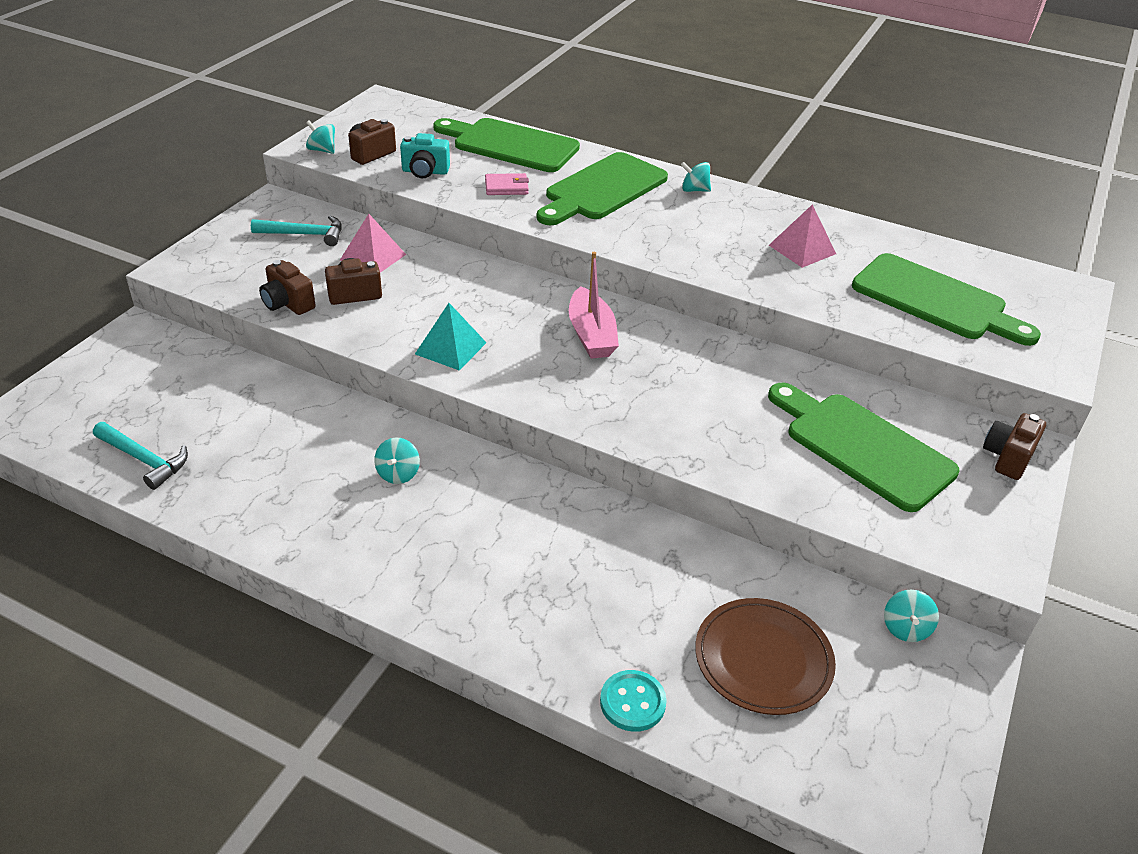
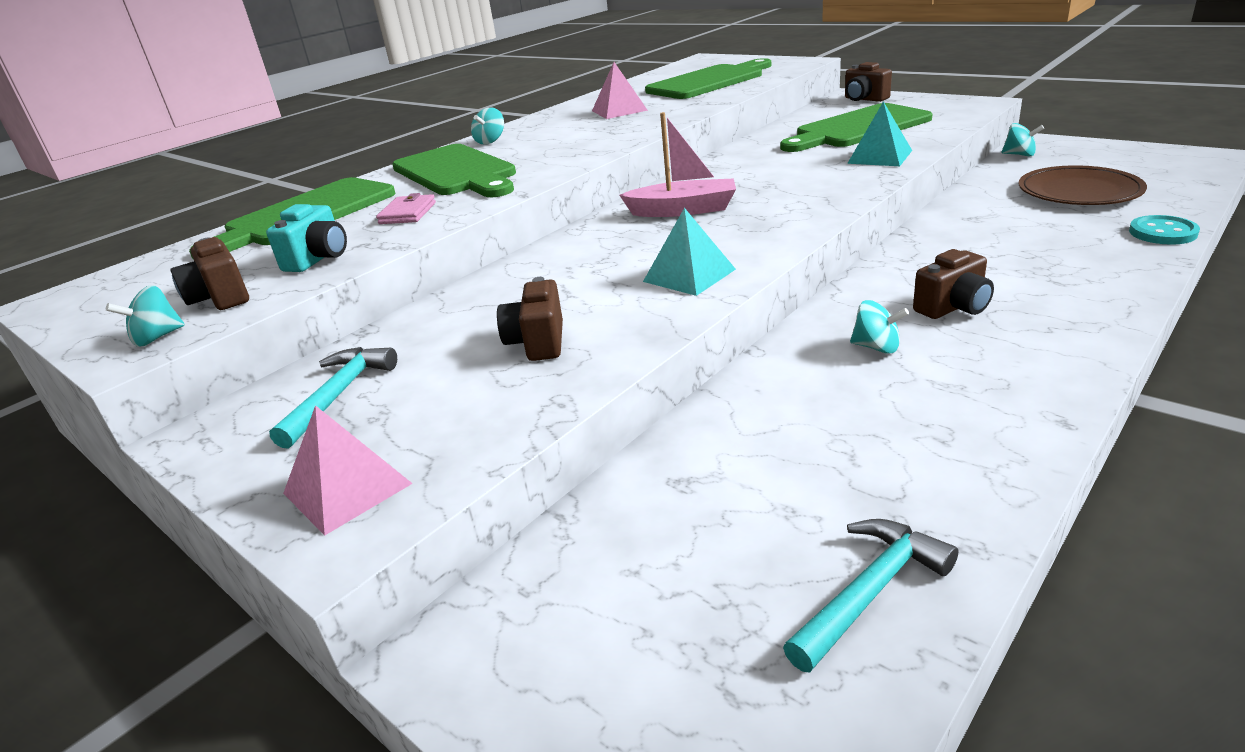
camera: 70 degrees left, 10 degrees down
brown camera [259,260,315,315] -> brown camera moved to [913,249,994,319]
pink pyramid [340,214,406,273] -> pink pyramid moved to [283,405,413,536]
none -> turquoise pyramid [847,101,912,166]

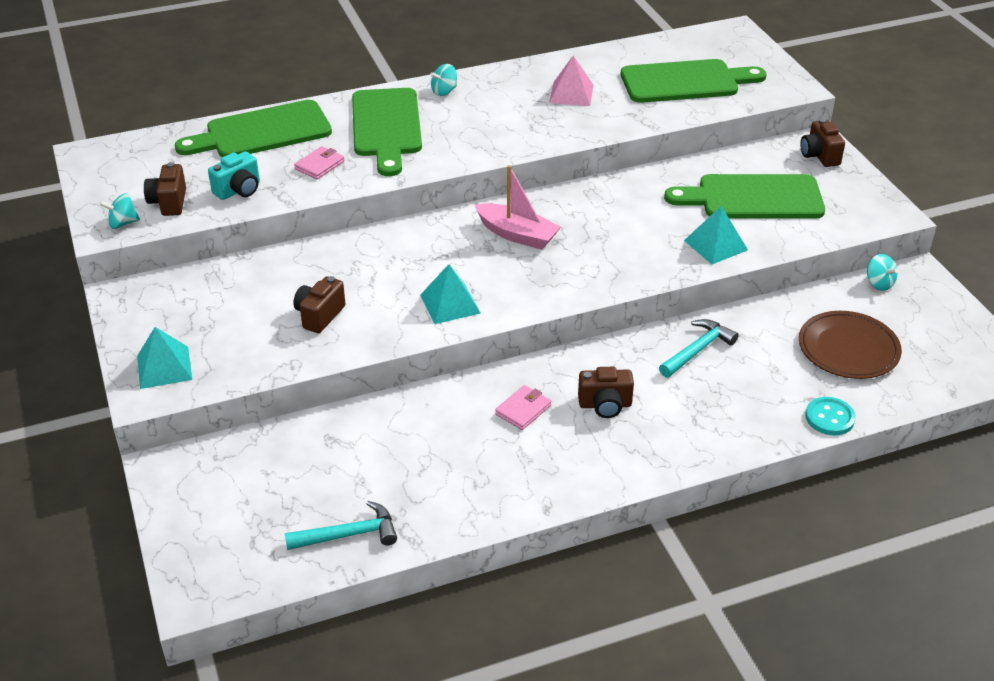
camera: 25 degrees right, 10 degrees up
turquoise hammer [269,347,397,449] -> turquoise hammer moved to [659,319,738,378]
pink pyramid [283,405,413,536] -> turquoise pyramid [137,327,192,389]
turquoise spinning top [850,300,909,354] -> pink wallet [495,385,551,430]

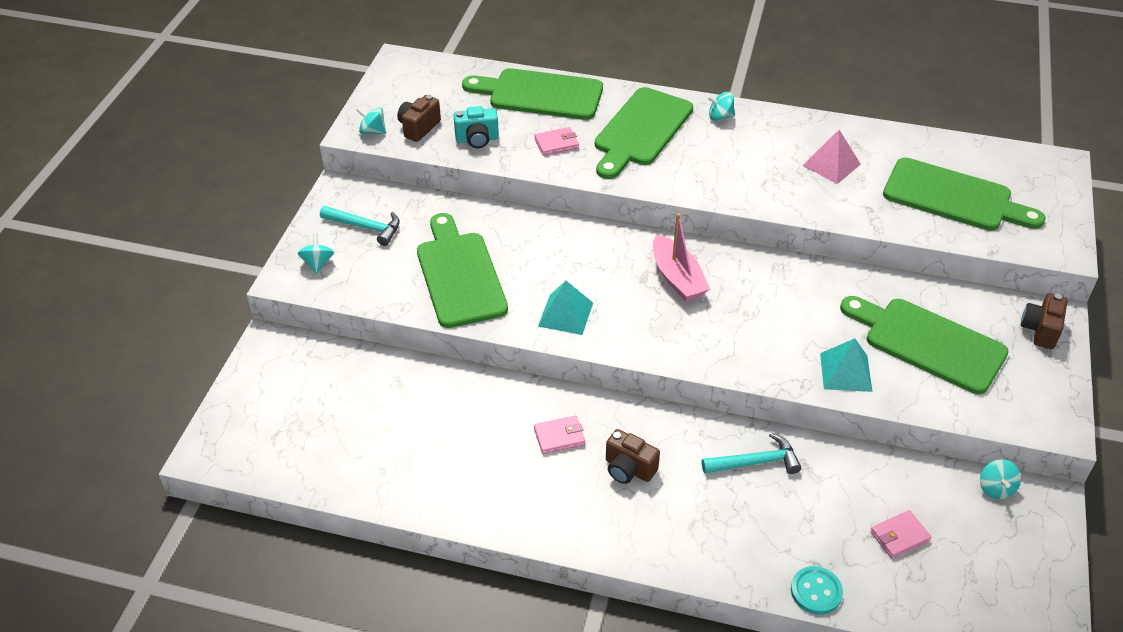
camera: 35 degrees right, 5 degrees up
turquoise pyramid [137,327,192,389] -> turquoise spinning top [298,233,334,274]
turquoise hammer [284,501,397,550] -> turquoise hammer moved to [320,206,400,246]
brown camera [293,276,345,333] -> green cutting board [417,213,508,328]
brown plate [799,311,902,379] -> pink wallet [870,510,931,558]

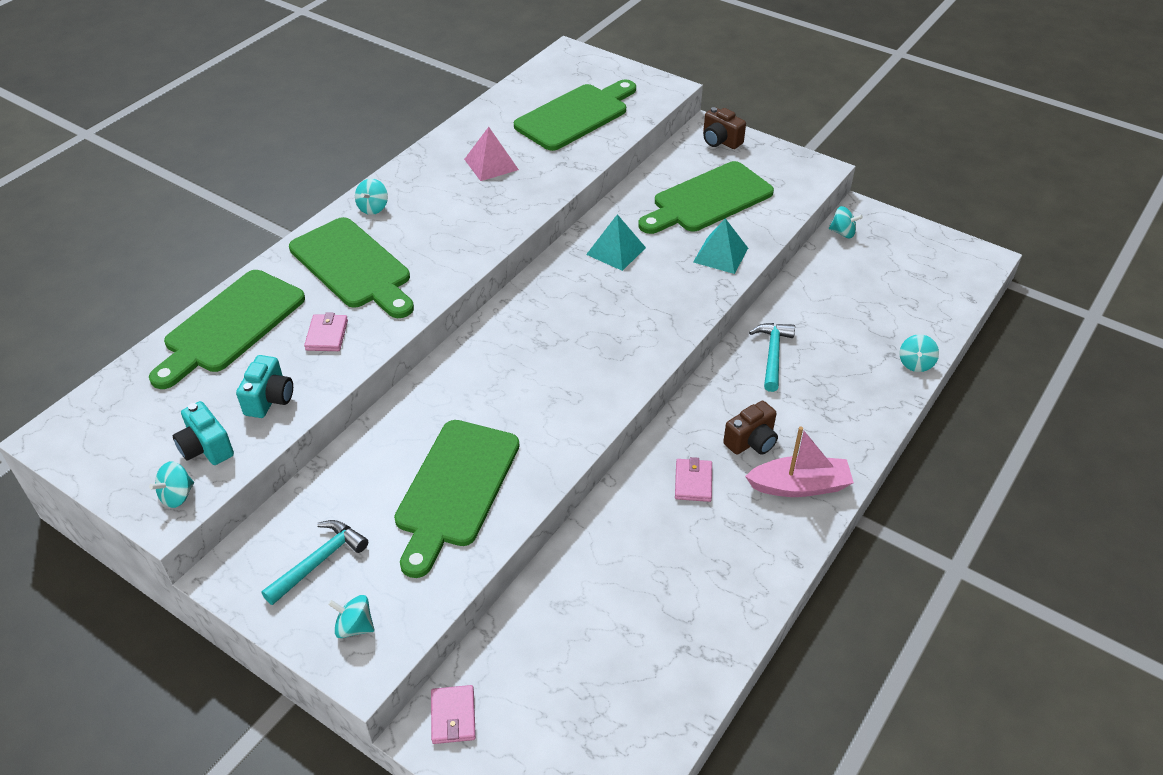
camera: 70 degrees left, 0 degrees up
brown camera [397,95,441,142] -> turquoise camera [173,401,234,465]
green cutting board [417,213,508,328] -> green cutting board turned 75 degrees counterclockwise [394,420,520,578]
turquoise pyramid [538,281,593,335] -> turquoise pyramid moved to [586,214,646,271]
pink boat [653,213,710,302] -> pink boat moved to [745,427,854,497]
turquoise button [791,566,843,615] -> turquoise spinning top [899,334,939,372]
pink wallet [870,510,931,558] -> pink wallet moved to [431,685,476,744]

